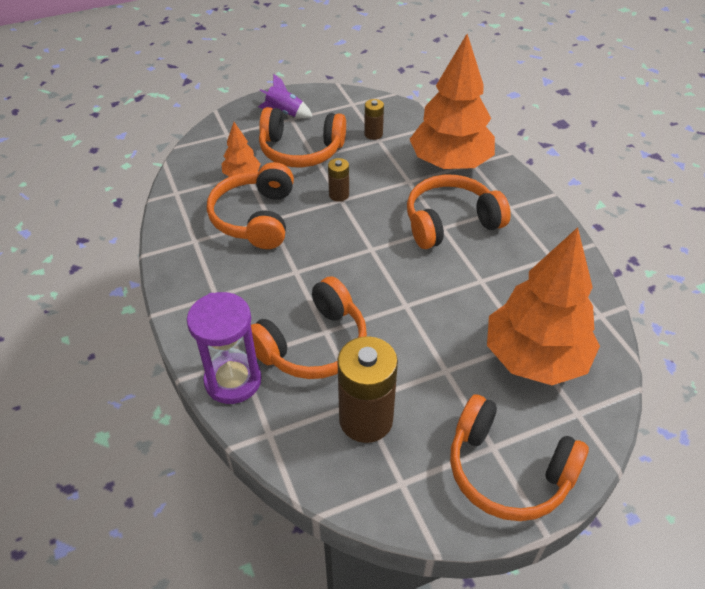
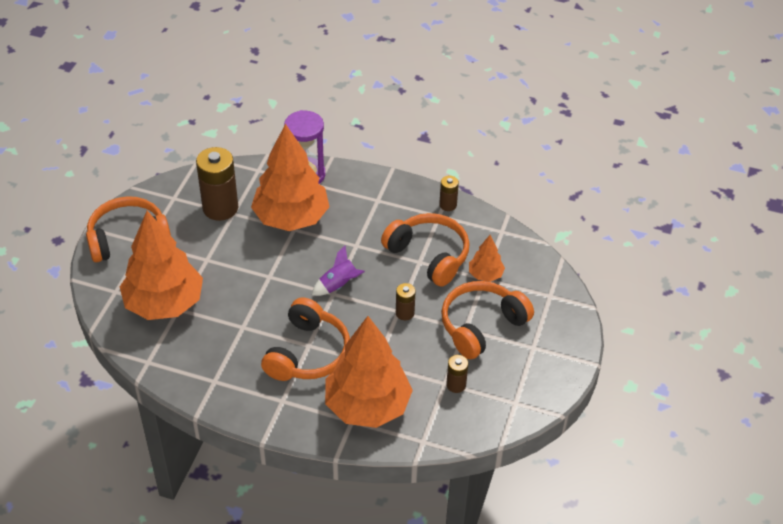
camera: 130 degrees right, 0 degrees up
orange headphones [251,276,367,379] -> orange tree [251,124,330,231]
purple rocket [258,74,313,118] -> purple rocket moved to [312,246,365,296]
none -> brown battery [439,176,459,211]

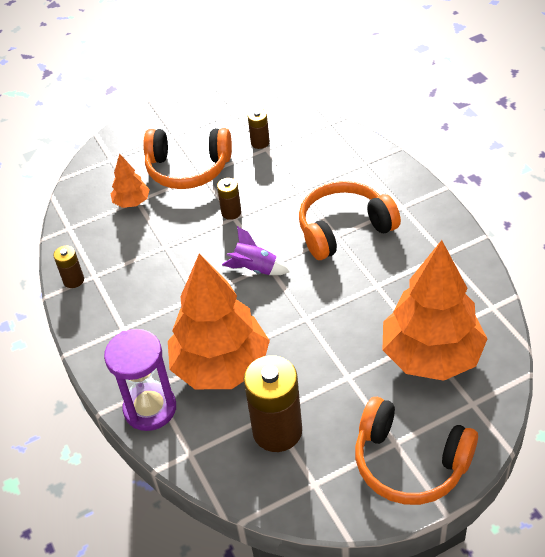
camera: 130 degrees left, 0 degrees up
orange tree [325,316,413,428] -> none
orange headphones [381,213,469,287] -> none

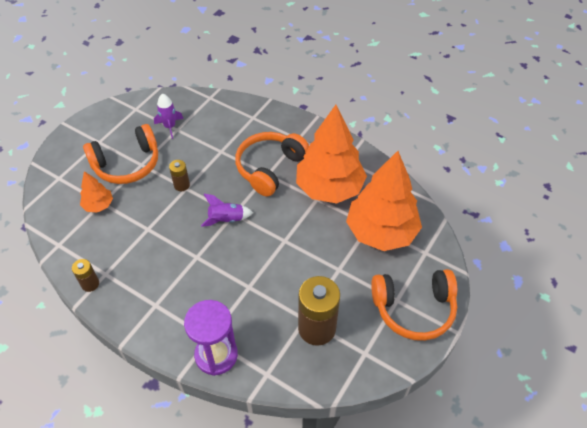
camera: 35 degrees left, 5 degrees up
orange tree [168,254,270,389] -> orange tree moved to [296,105,367,203]
brown battery [248,109,270,149] -> purple rocket [154,94,184,139]

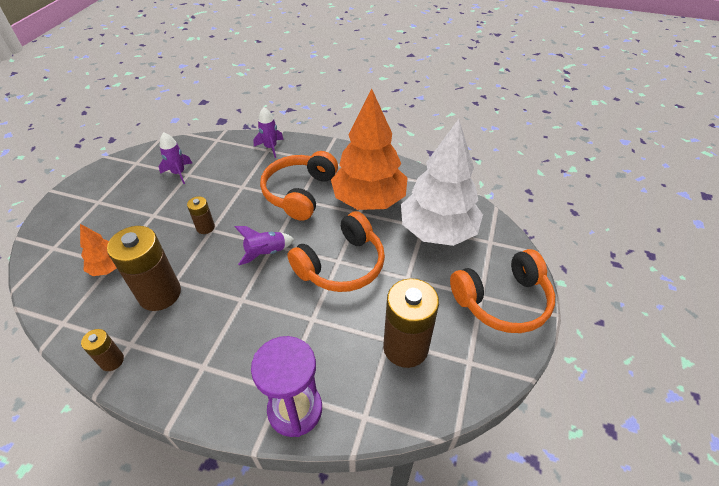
camera: 15 degrees left, 5 degrees down
orange headphones [83,124,158,184] -> orange headphones moved to [287,211,385,292]
orange tree [346,151,422,251] -> white tree [401,119,483,246]
none -> brown battery [107,226,181,311]
none -> purple rocket [253,107,284,158]

